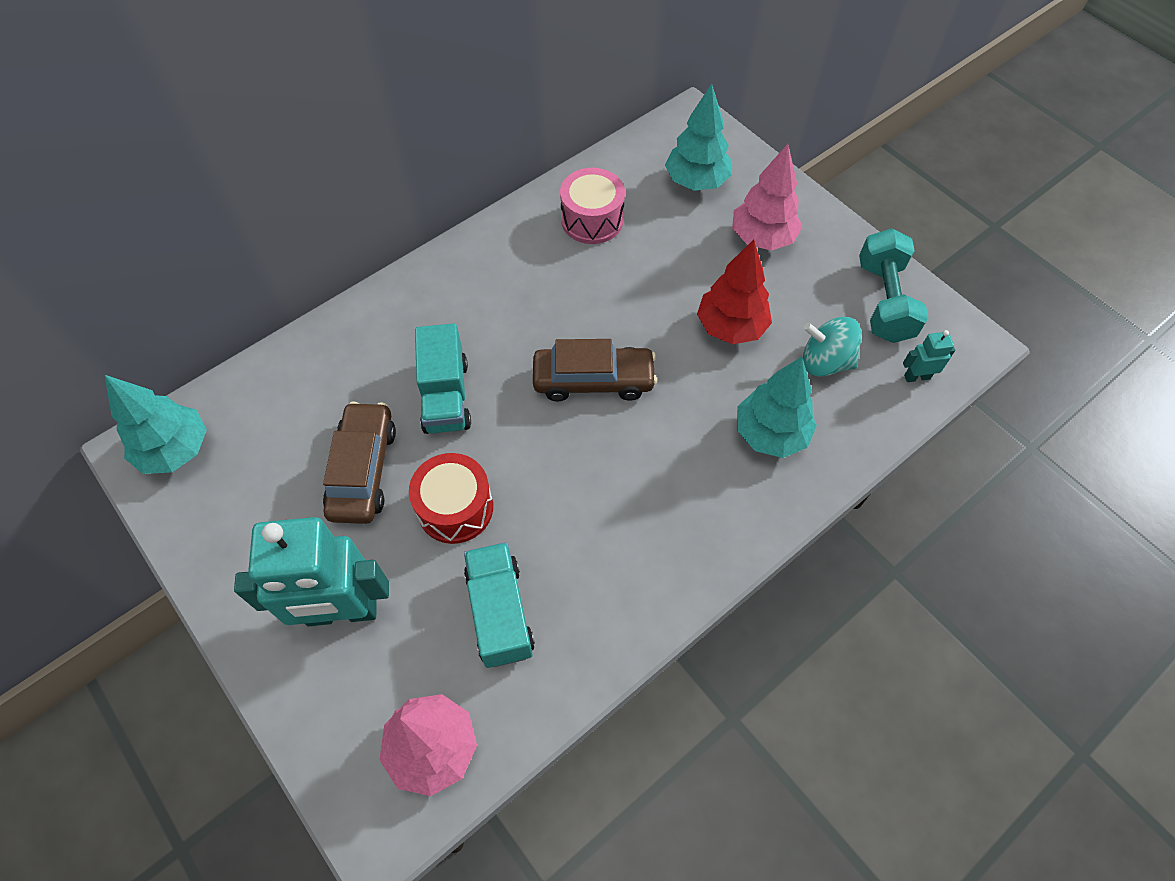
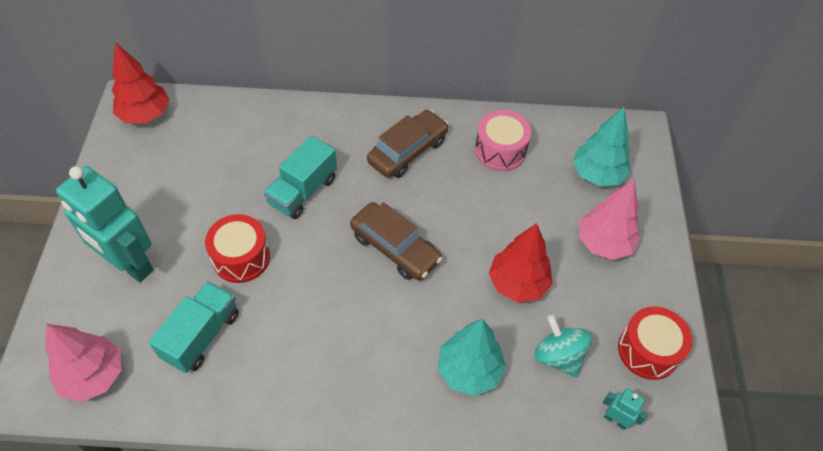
camera: 40 degrees right, 5 degrees down
turquoise tree [105,375,207,474] -> red tree [112,42,170,123]
brown car [323,401,396,524] -> brown car moved to [367,110,449,178]
turquoise dumbbell [859,228,928,343] -> red drum [618,307,692,380]

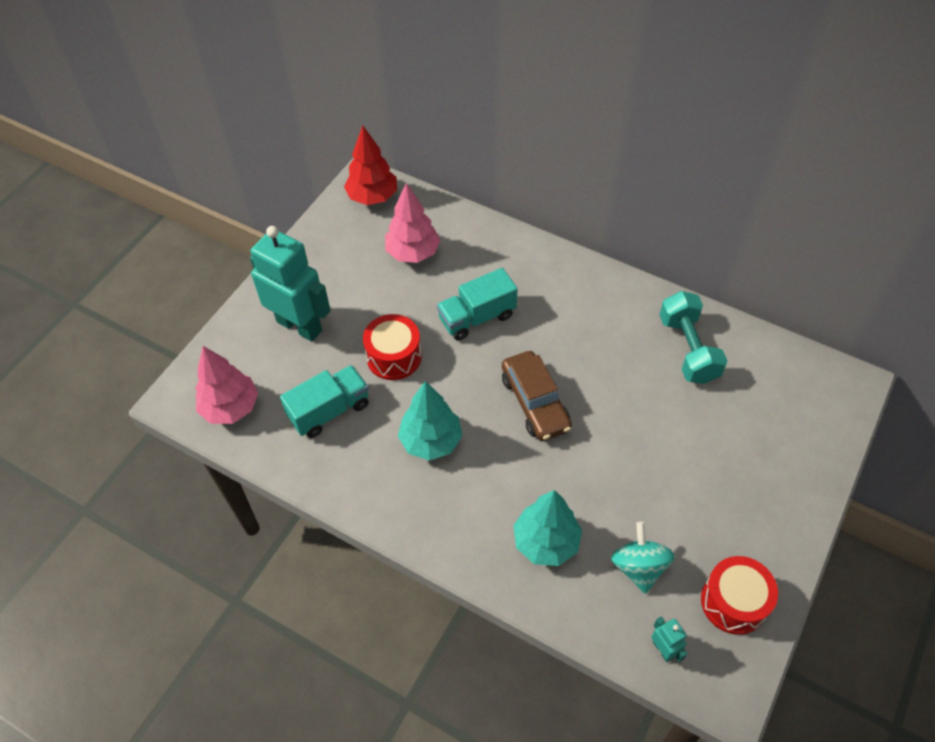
camera: 30 degrees right, 0 degrees up
turquoise robot [56,166,153,282] -> turquoise robot turned 150 degrees clockwise [250,226,331,342]
brown car [367,110,449,178] -> none
pink drum [475,110,531,171] -> turquoise dumbbell [659,291,727,384]
red tree [489,223,552,302] -> none
turquoise tree [573,106,630,186] -> turquoise tree moved to [398,381,462,461]
pink tree [579,180,640,260] -> pink tree moved to [385,183,440,263]

